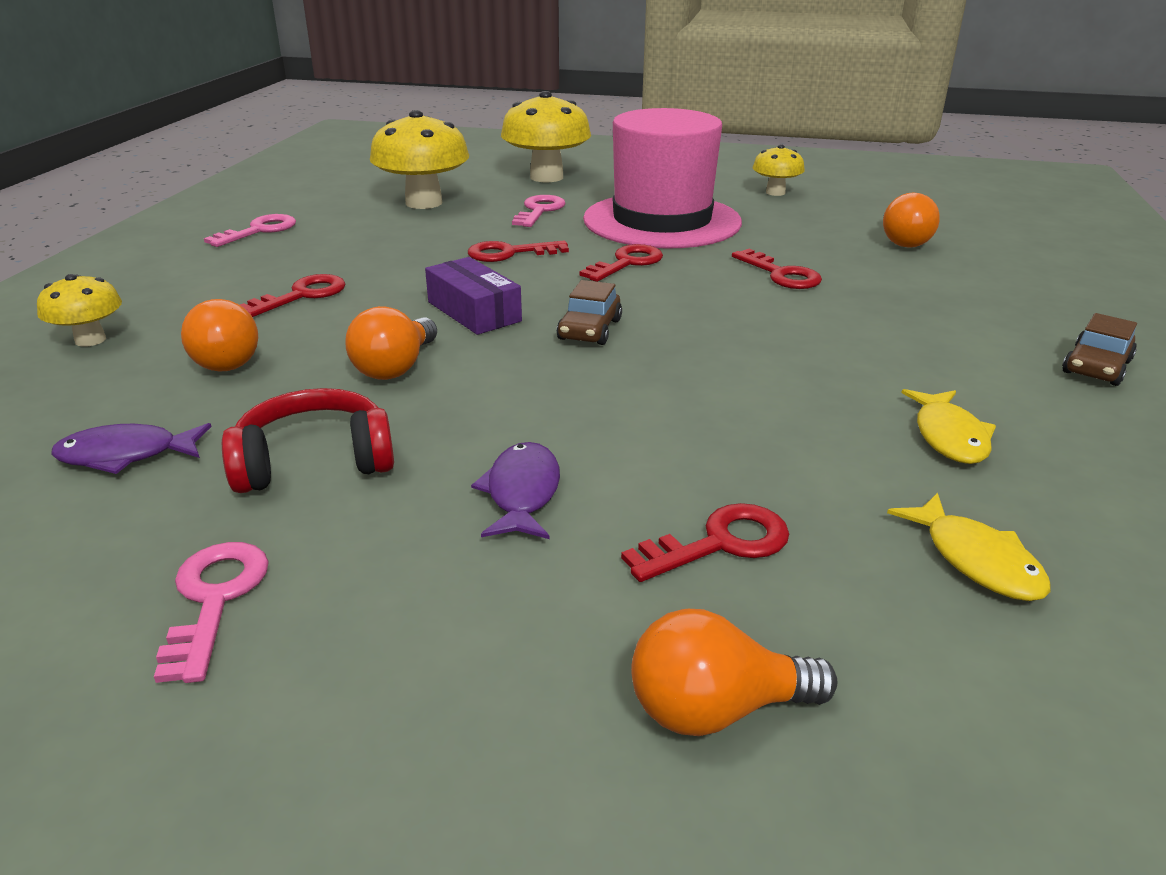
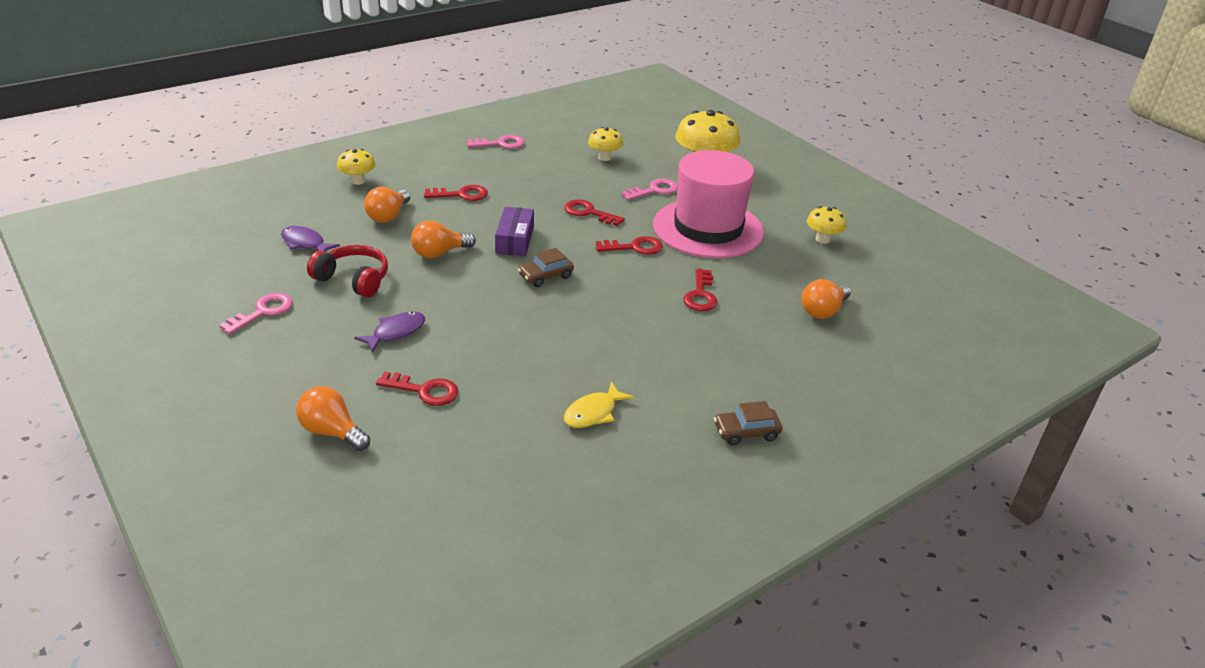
camera: 40 degrees right, 5 degrees up
yellow mushroom [370,110,469,209] -> yellow mushroom [588,127,623,161], size x0.55
yellow fish [887,493,1051,601] -> none

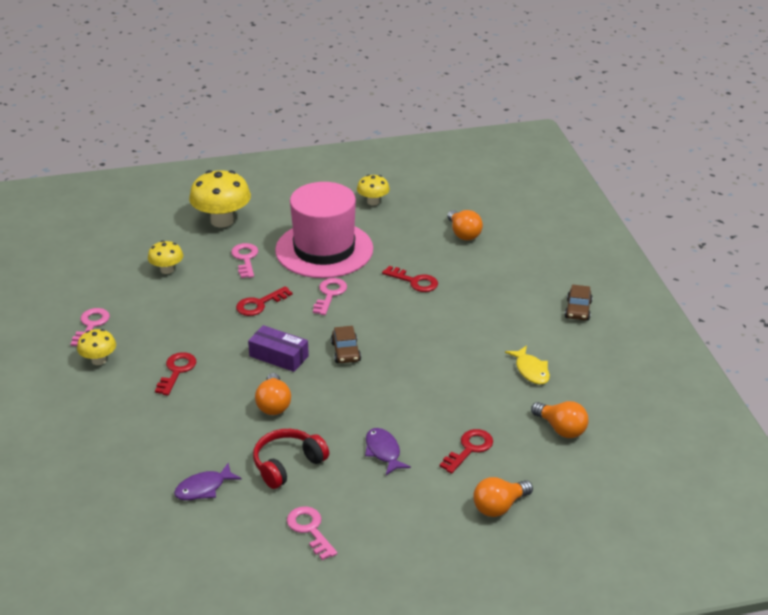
camera: 65 degrees left, 0 degrees up
yellow mushroom [337,149,376,185] -> yellow mushroom moved to [77,329,116,365]
orange light bulb [364,187,410,223] -> orange light bulb moved to [531,401,588,438]
red key [596,236,663,255] -> pink key [313,278,347,315]

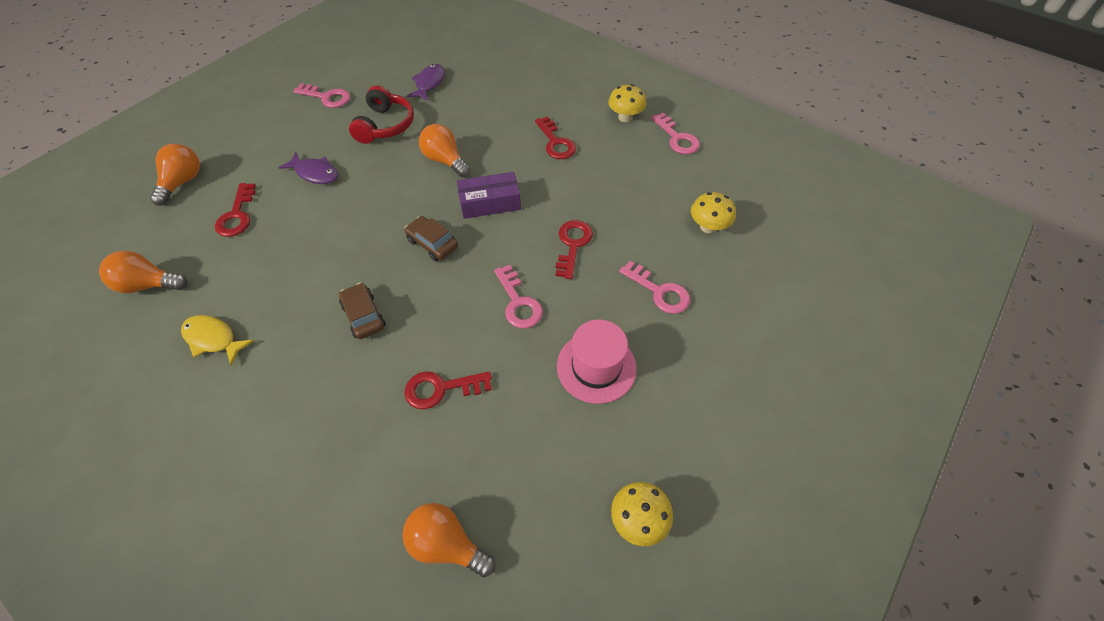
camera: 140 degrees right, 20 degrees up
yellow mushroom [189,170,251,227] -> none
pink hat [275,182,373,278] -> pink hat [557,320,637,404], size x0.55
brown car [565,285,593,320] -> brown car moved to [339,283,386,339]

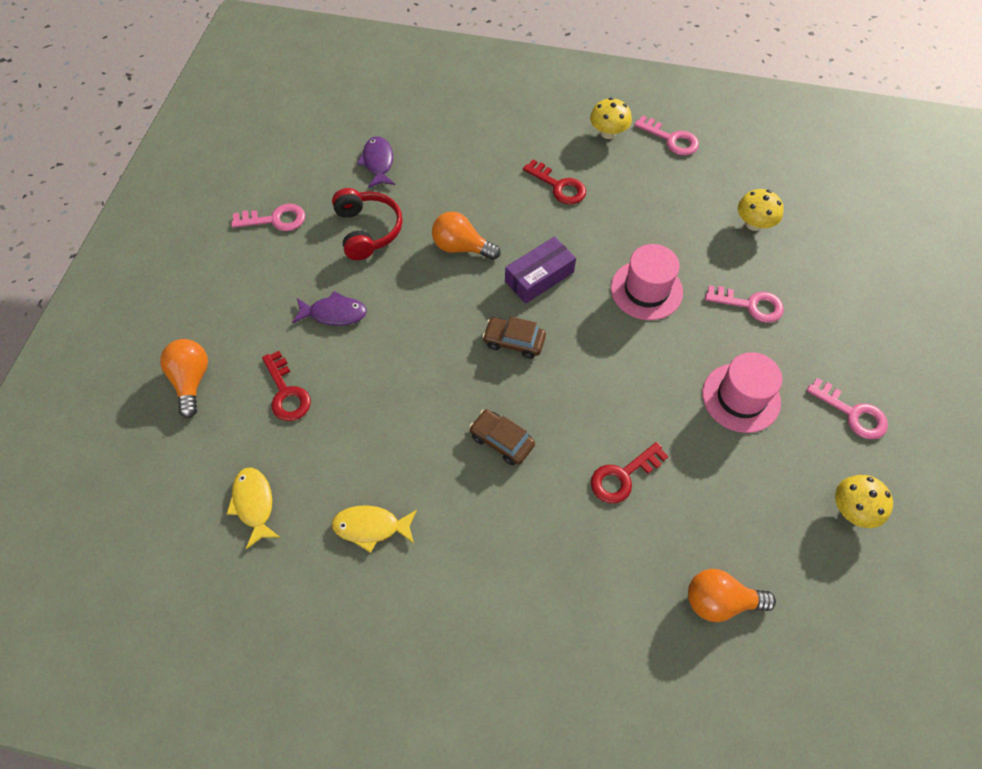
camera: 25 degrees left, 5 degrees up
orange light bulb [99,251,187,293] -> yellow fish [226,467,281,549]
pink key [494,265,543,328] -> pink key moved to [807,378,888,439]
red key [556,220,593,279] -> pink hat [611,244,683,320]

